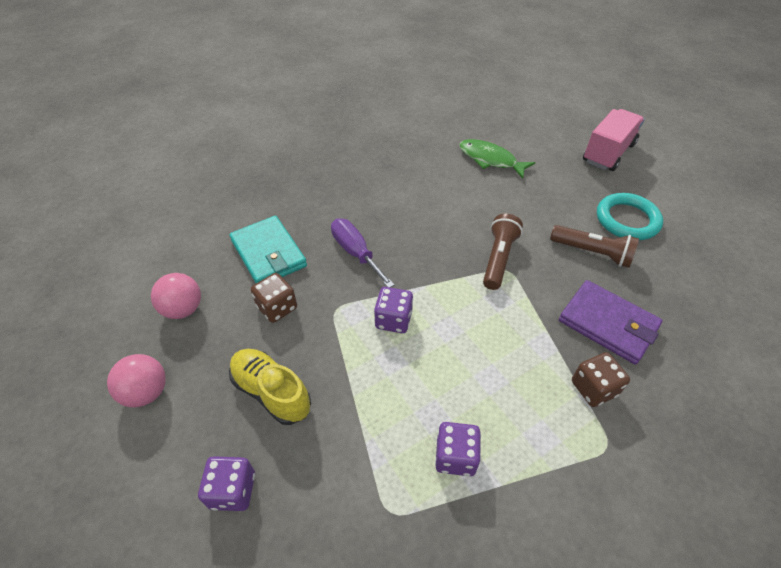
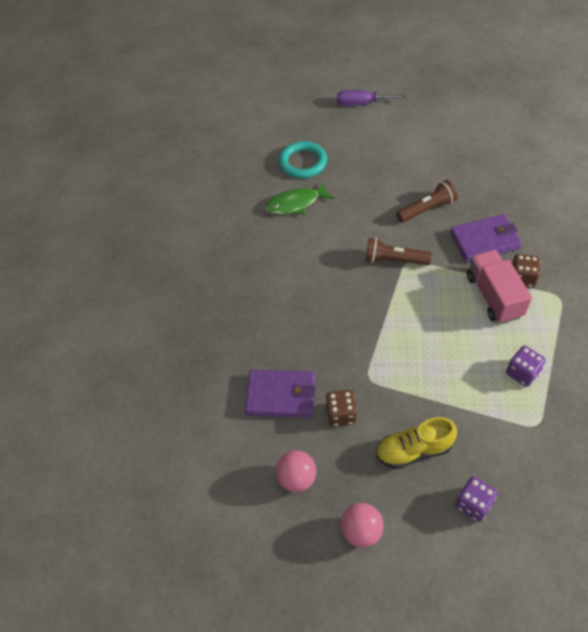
camera: 50 degrees left, 5 degrees up
turquoise wallet [230,216,307,283] -> purple wallet [245,370,316,418]
purple screwdriver [331,219,394,288] -> purple screwdriver moved to [337,90,406,106]
purple dice [374,287,413,333] -> none
brown flashlight [483,214,523,290] -> brown flashlight turned 45 degrees counterclockwise [365,238,432,265]
pink truck [583,109,645,171] -> pink truck moved to [467,250,532,324]
turquoise ring [597,193,663,240] -> turquoise ring moved to [279,141,327,178]

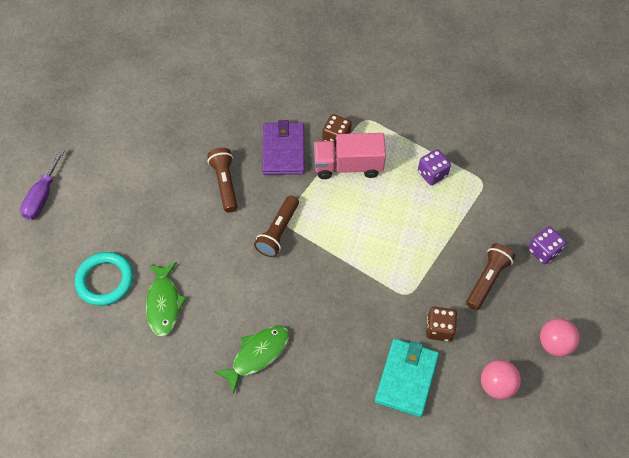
camera: 80 degrees left, 5 degrees up
purple wallet [245,370,316,418] -> turquoise wallet [375,339,439,417]
yellow shoe [376,417,457,469] -> brown flashlight [466,243,515,310]
none -> green fish [214,326,289,394]

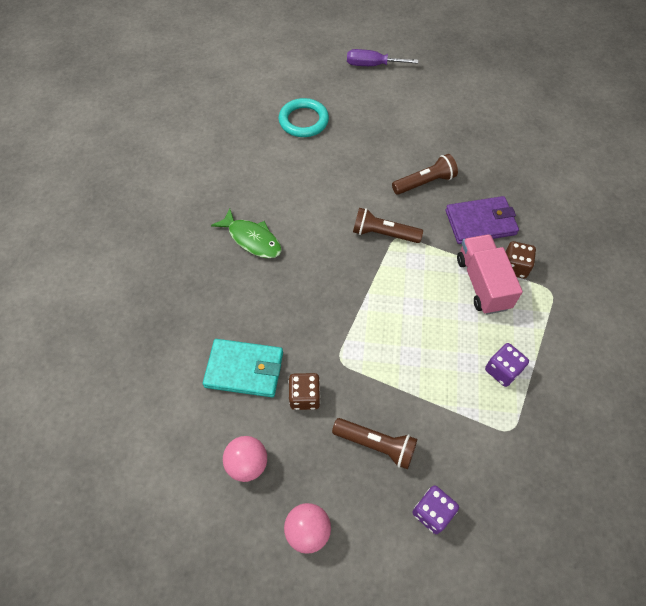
camera: 80 degrees right, 0 degrees up
green fish [146,262,187,337] -> none

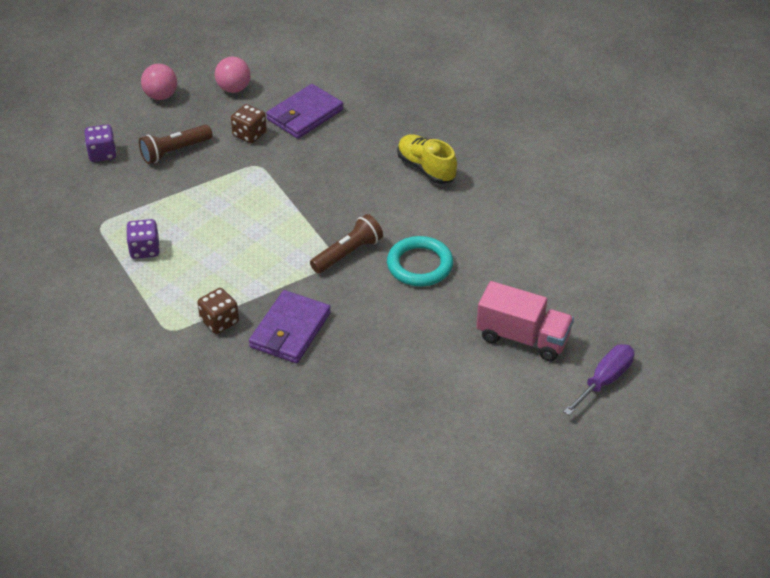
camera: 125 degrees right, 15 degrees down
turquoise wallet [203,339,283,397] -> purple wallet [266,84,343,139]
green fish [211,208,282,258] -> yellow shoe [397,134,457,184]
turquoise ring [279,98,329,137] -> turquoise ring moved to [387,236,453,286]
brown flashlight [392,154,458,195] -> none
pink truck [457,234,523,315] -> pink truck moved to [476,281,574,361]

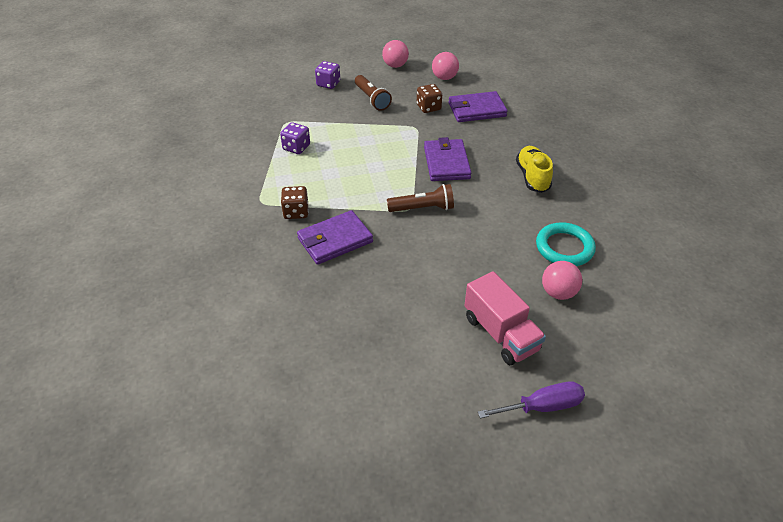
camera: 35 degrees right, 0 degrees up
brown flashlight [139,125,212,164] -> brown flashlight turned 120 degrees counterclockwise [355,75,392,111]
turquoise ring [387,236,453,286] -> turquoise ring moved to [536,222,596,266]
none -> purple wallet [424,137,471,181]
none -> pink ball [542,261,582,300]

